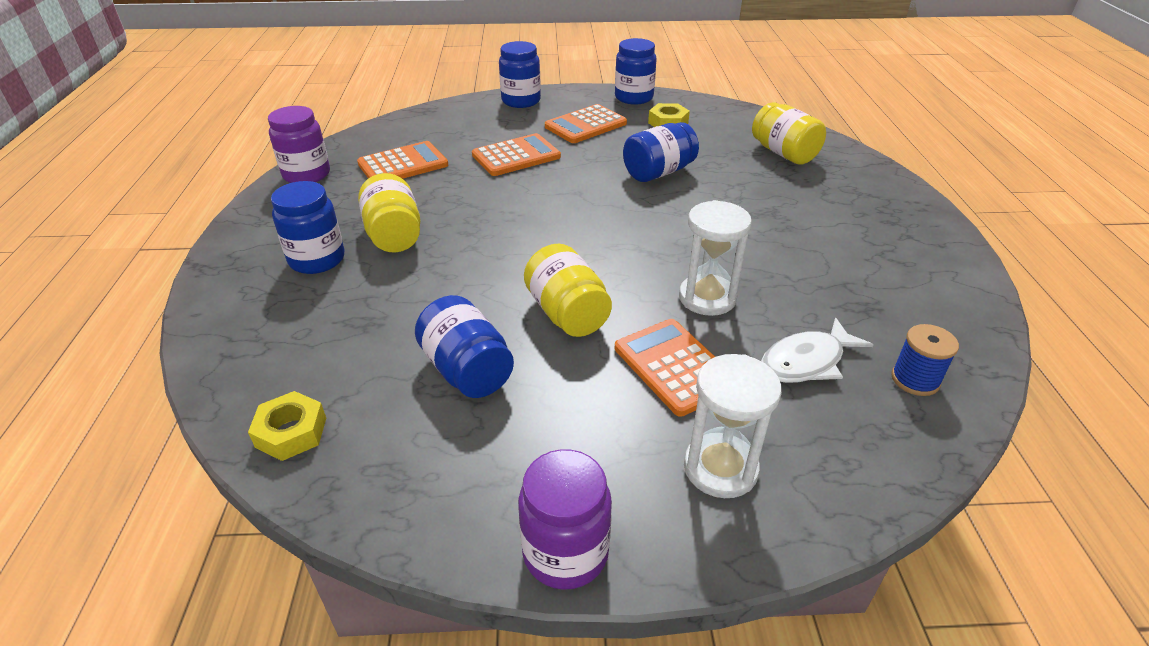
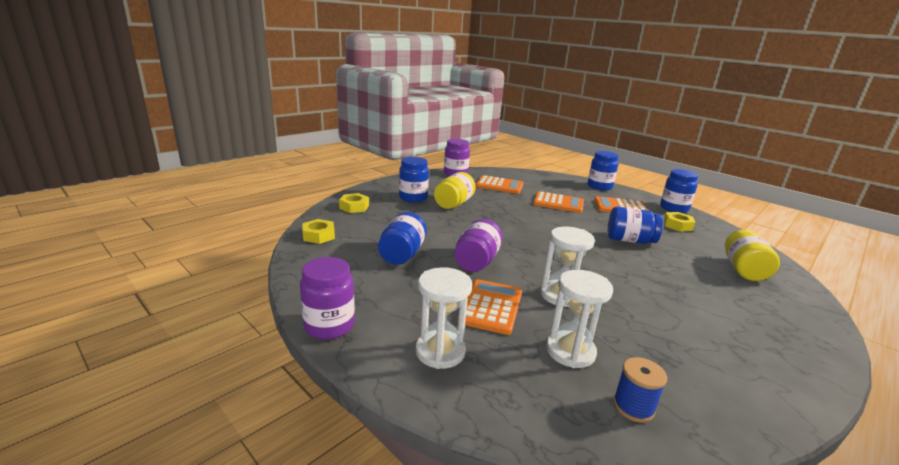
camera: 45 degrees right, 15 degrees down
yellow jar [524,244,612,337] -> purple jar [454,219,503,272]
white fish [761,318,873,383] -> white hourglass [546,270,613,368]
none -> yellow nut [339,193,369,213]

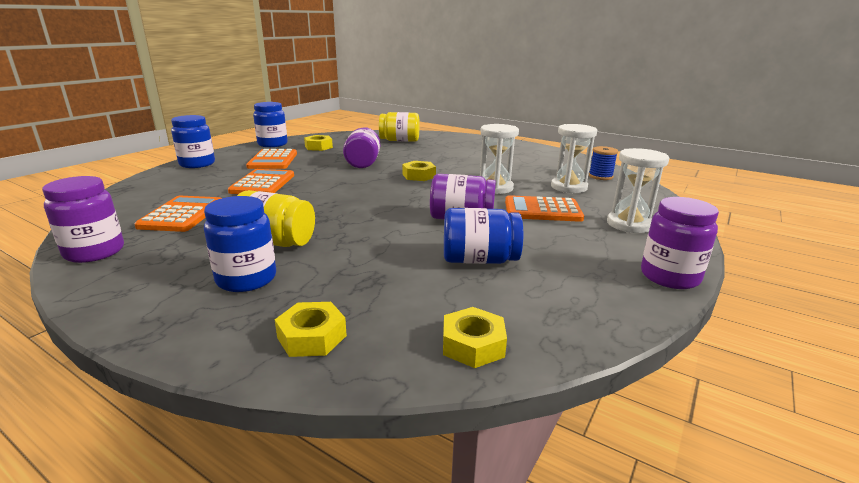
camera: 100 degrees left, 0 degrees up
blue jar [608,207,663,244] -> purple jar [343,127,380,168]
none -> yellow nut [402,161,436,181]

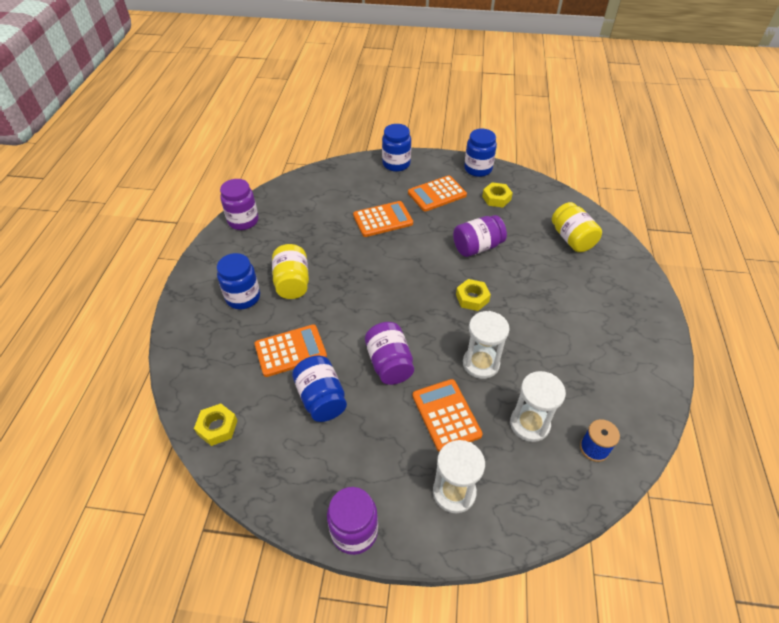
camera: 65 degrees right, 25 degrees up
orange calculator [134,196,222,232] -> orange calculator moved to [254,324,327,377]
yellow nut [275,302,347,357] -> none

